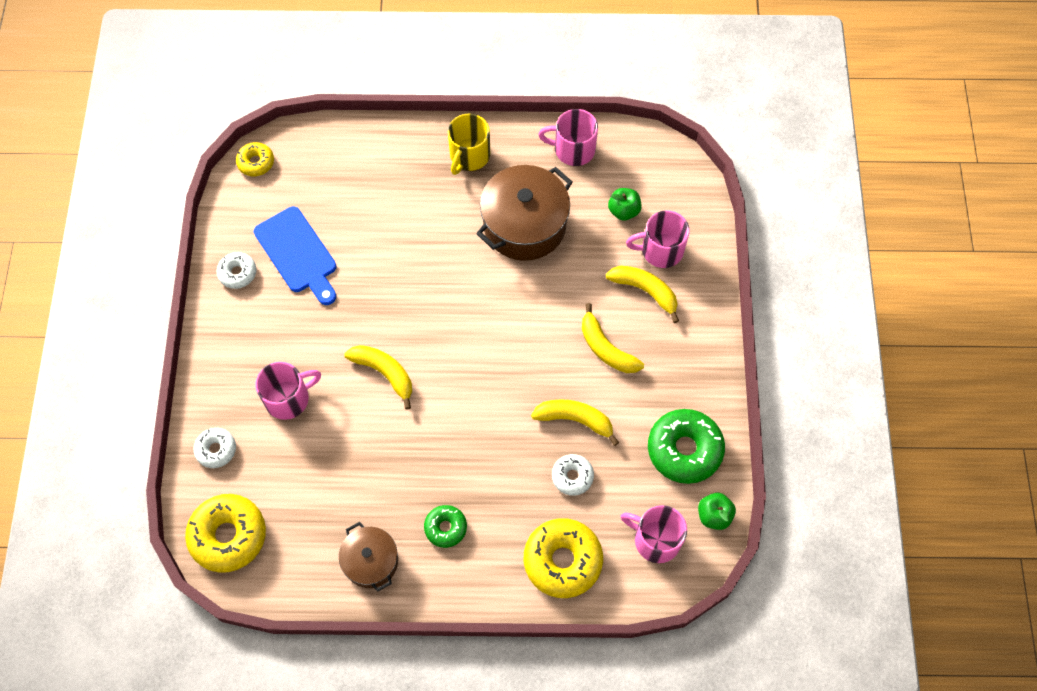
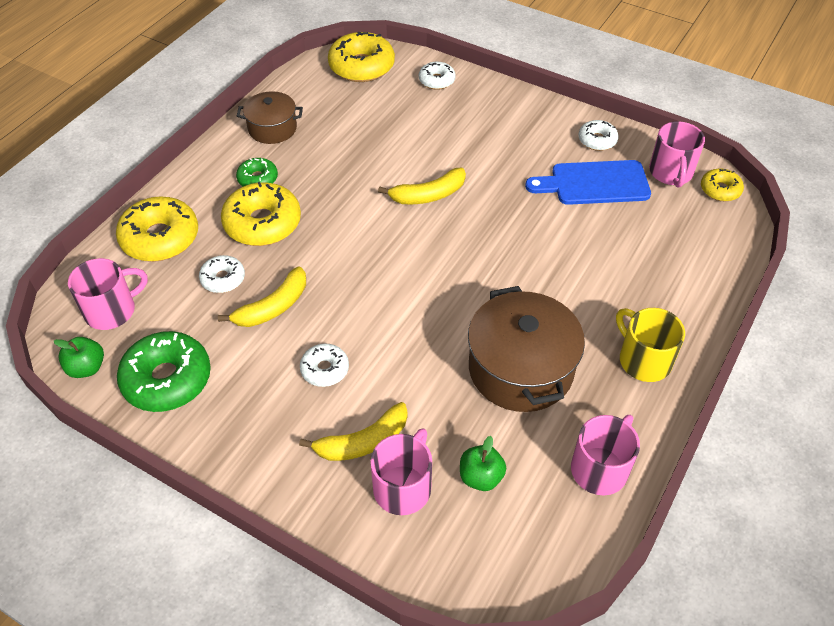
camera: 120 degrees right, 15 degrees down
pink mug [255,362,321,420] -> pink mug moved to [649,121,705,188]
yellow banana [582,303,644,373] -> white donut [300,344,349,387]
none -> yellow donut [221,182,301,246]

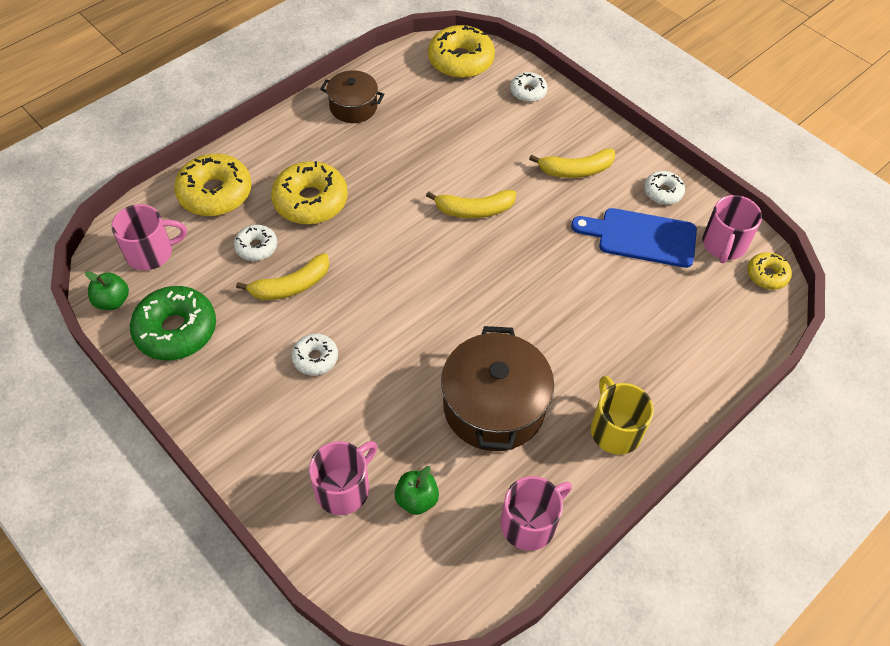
camera: 15 degrees right, 5 degrees up
green donut [236,158,278,187] -> none
yellow banana [299,402,408,461] -> yellow banana moved to [529,149,615,178]

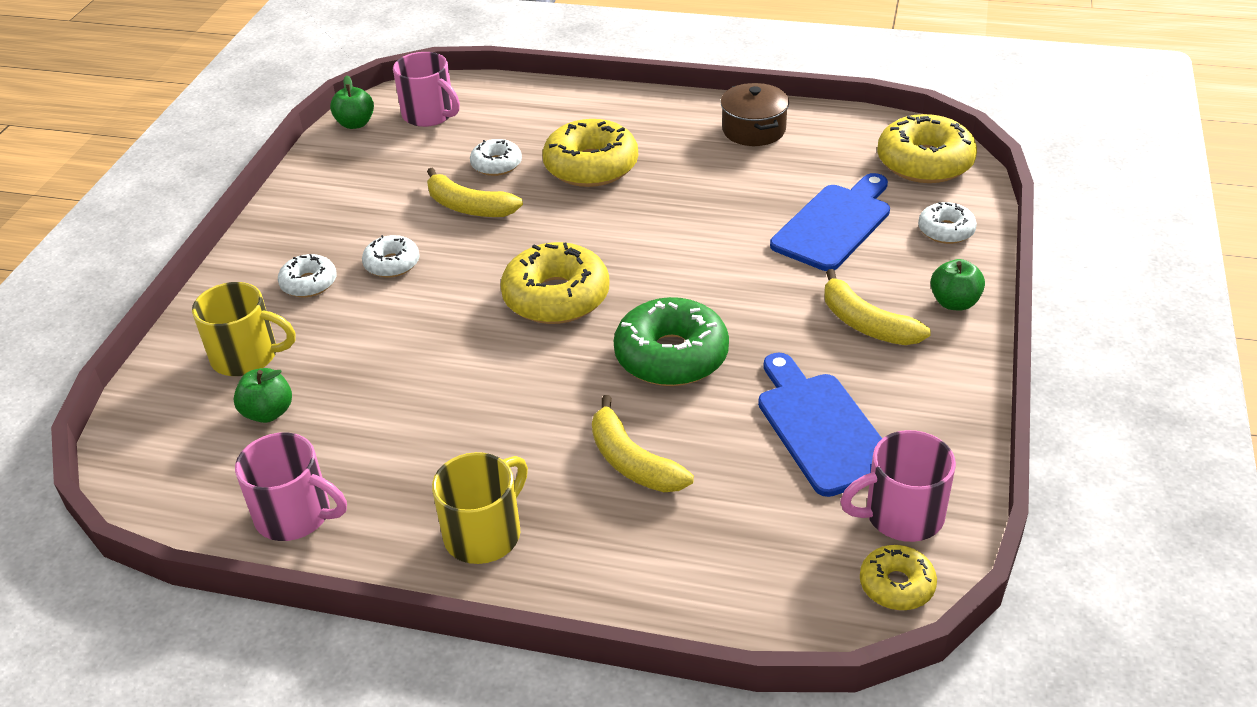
camera: 60 degrees right, 15 degrees down
green donut [130,286,216,361] -> green donut moved to [614,297,729,386]
yellow donut [174,154,252,216] -> yellow donut moved to [500,242,609,324]
pink mug [309,441,377,515] -> yellow mug [192,282,296,376]
yellow banana [426,190,516,218] -> yellow banana moved to [592,395,694,492]
brown pot [441,326,554,451] -> none
white donut [644,171,685,205] -> white donut moved to [278,254,337,297]
none -> blue cutting board [770,173,890,271]
none -> green apple [931,259,985,311]

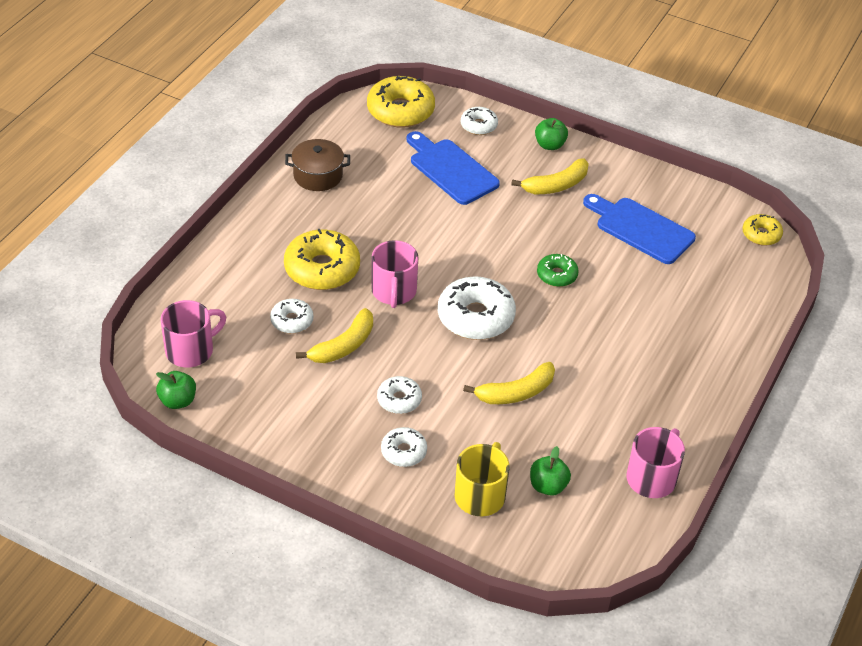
camera: 80 degrees left, 5 degrees up
yellow mug [432,452,528,564] -> none
yellow donut [500,242,609,324] -> white donut [438,276,516,340]
yellow banana [592,395,694,492] -> yellow banana moved to [463,362,555,404]
green donut [614,297,729,386] -> green donut [537,254,579,287], size x0.55
blue cutting board [758,352,882,497] -> blue cutting board turned 45 degrees clockwise [583,194,696,264]
pink mug [840,430,956,542] -> pink mug moved to [371,240,418,308]

